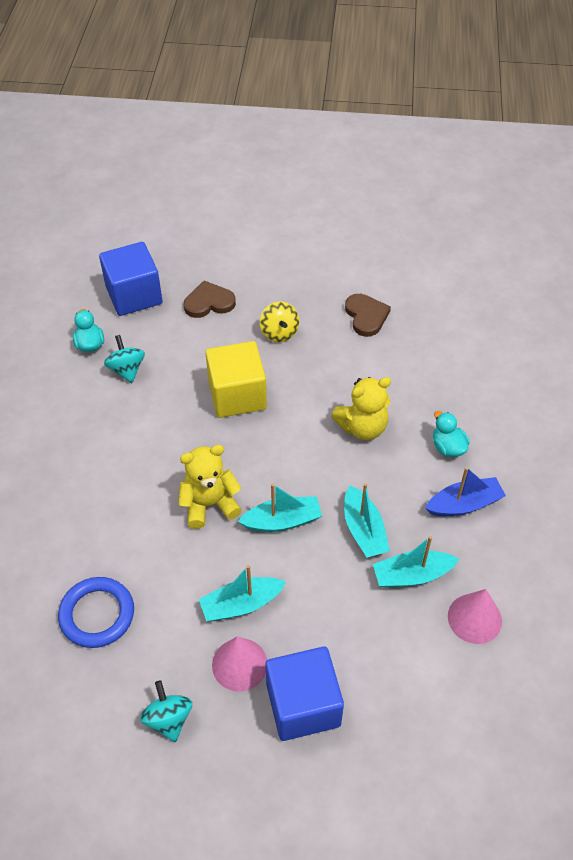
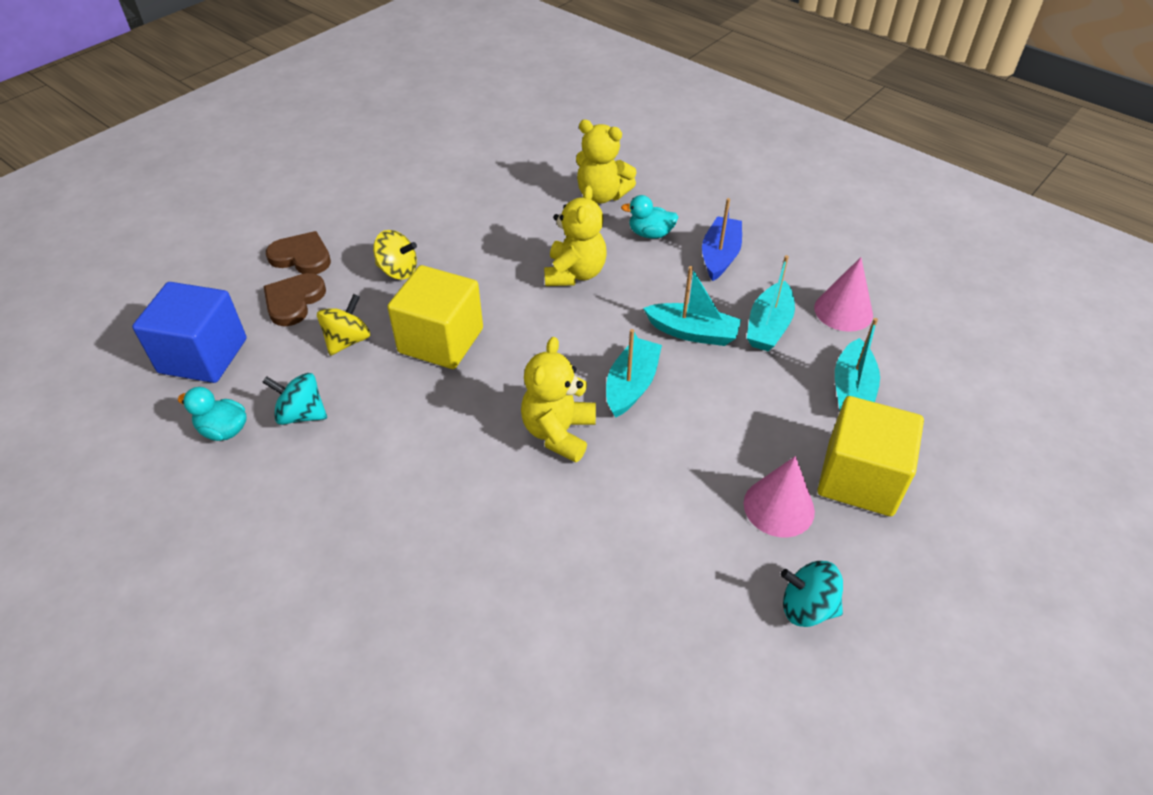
camera: 55 degrees left, 5 degrees down
blue ring [58,577,134,648] -> none
turquoise boat [199,565,286,621] -> turquoise boat moved to [835,318,880,410]
blue cube [266,646,344,741] -> yellow cube [817,396,924,516]
brown heart [345,294,391,337] -> brown heart moved to [266,231,331,274]
none -> yellow spinning top [317,294,370,356]
none -> yellow teddy bear [576,120,637,203]

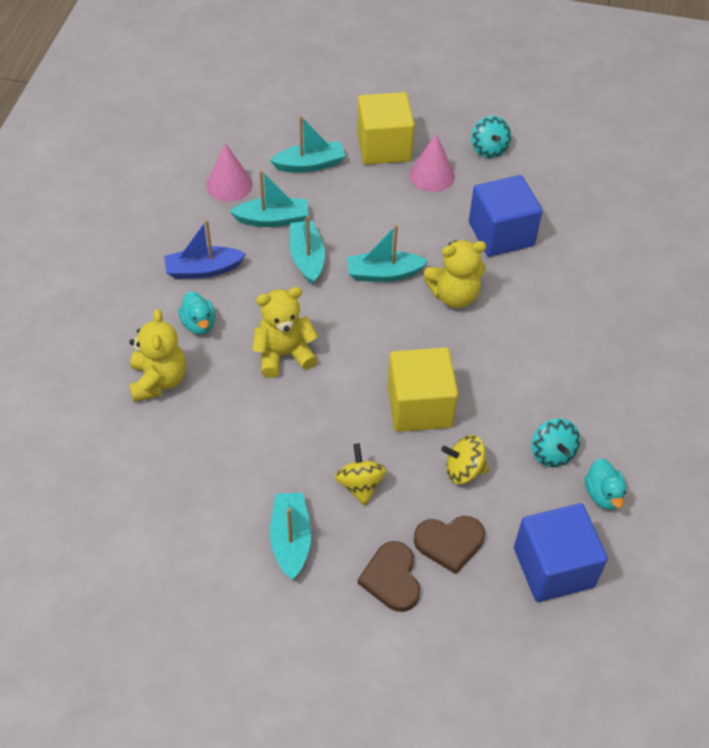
camera: 120 degrees left, 5 degrees up
none -> turquoise boat [270,493,311,580]
none -> blue cube [469,175,542,257]

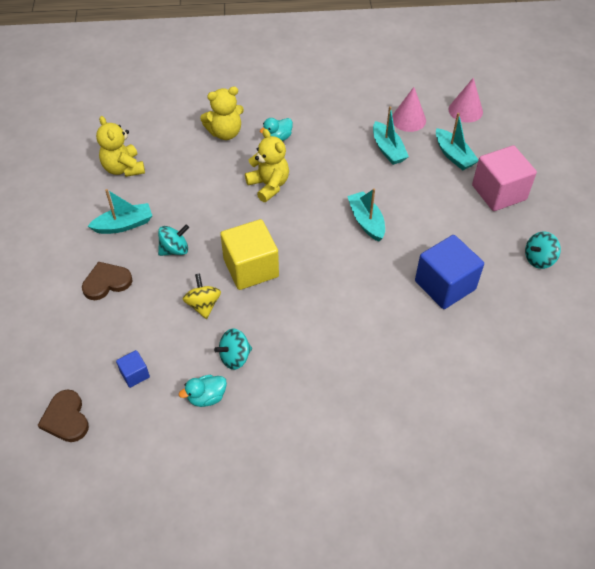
camera: 75 degrees right, 0 degrees up
blue boat [164,220,246,279] -> none
turquoise boat [290,216,325,285] -> none
yellow spinning top [335,443,387,505] -> turquoise spinning top [158,224,189,256]
yellow cube [357,92,415,165] -> pink cube [472,145,537,211]
pink cone [409,134,455,192] -> pink cone moved to [449,78,483,123]
brown heart [414,516,485,574] -> brown heart moved to [38,389,89,442]
yellow teddy bear [424,240,486,308] -> yellow teddy bear moved to [96,116,145,177]
blue cube [514,503,608,602] -> blue cube [116,350,150,388], size x0.47

